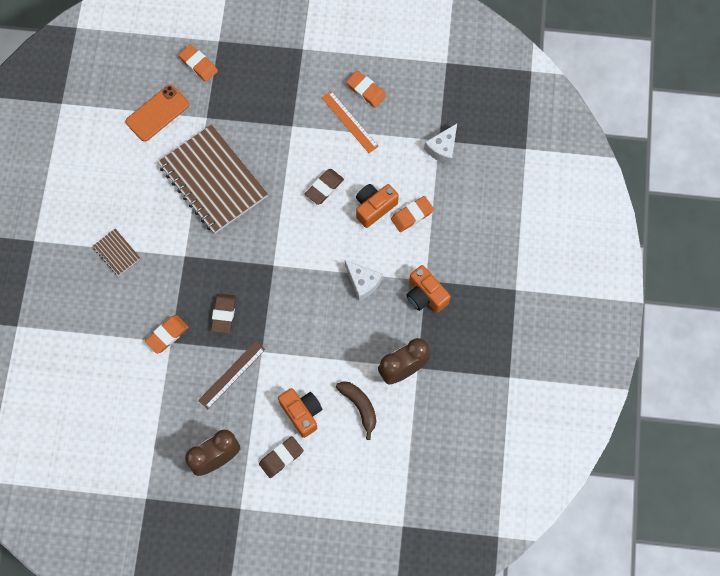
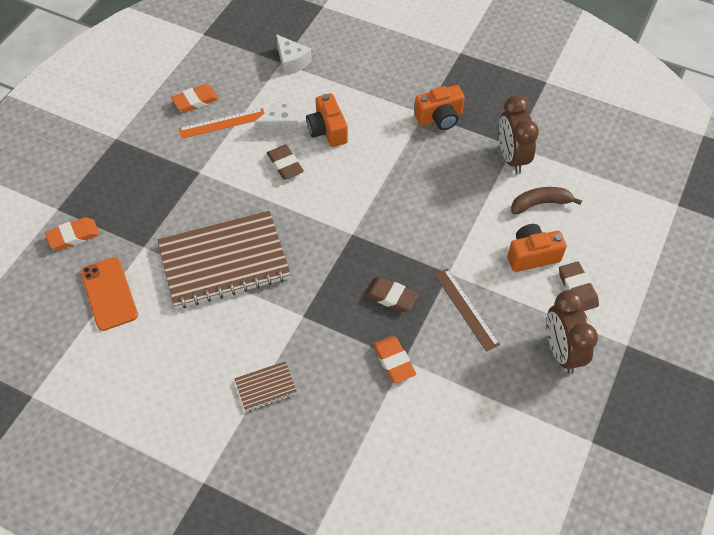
camera: 70 degrees left, 15 degrees down
white cheese [345,261,382,301] -> white cheese moved to [255,97,299,134]
orange eraser [391,196,434,232] -> none

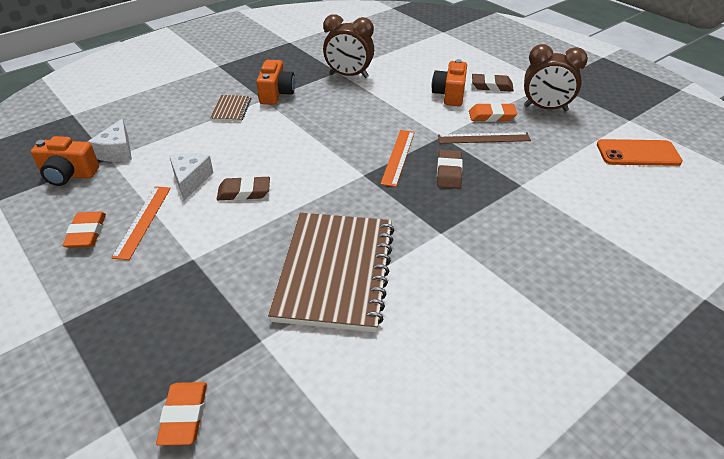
camera: 65 degrees left, 15 degrees down
orange phone [81,257,138,331] -> orange phone moved to [597,139,683,166]
brown notebook [234,361,297,412] -> brown notebook moved to [210,95,251,122]
white cheese [276,34,312,76] -> white cheese turned 105 degrees clockwise [88,119,132,162]
orange camera [306,93,348,147] -> orange camera moved to [31,136,99,186]
brown eraser [364,277,418,312] -> brown eraser turned 45 degrees counterclockwise [437,150,463,189]
orange eraser [373,336,416,383] -> orange eraser moved to [469,103,517,122]
brown banana [511,187,582,214] -> none
none -> orange ruler [381,130,415,187]

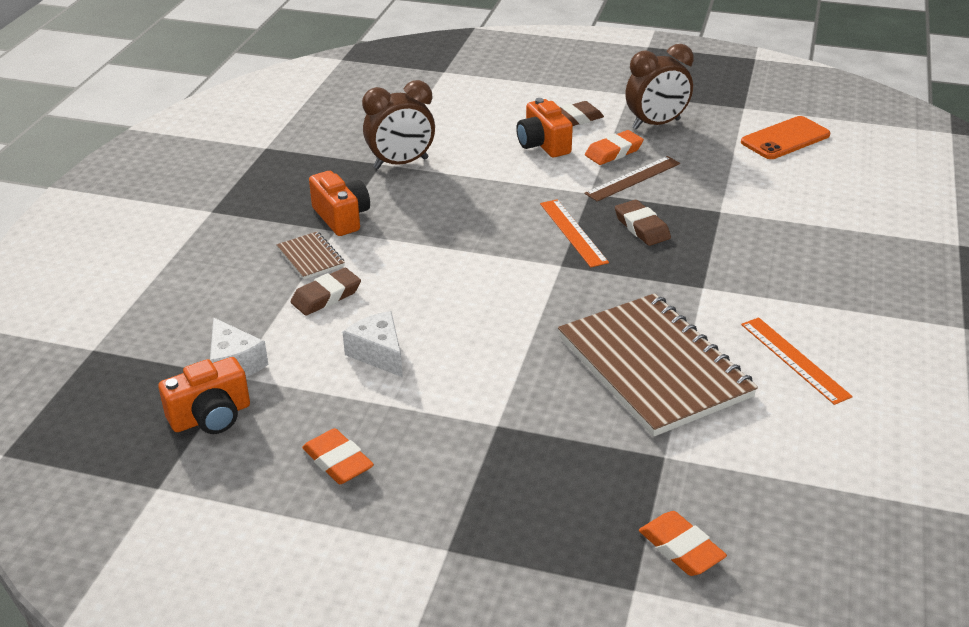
camera: 35 degrees left, 5 degrees down
orange ruler [112,186,171,260] -> orange ruler moved to [741,317,853,405]
brown eraser [217,176,270,201] -> brown eraser moved to [290,268,361,316]

